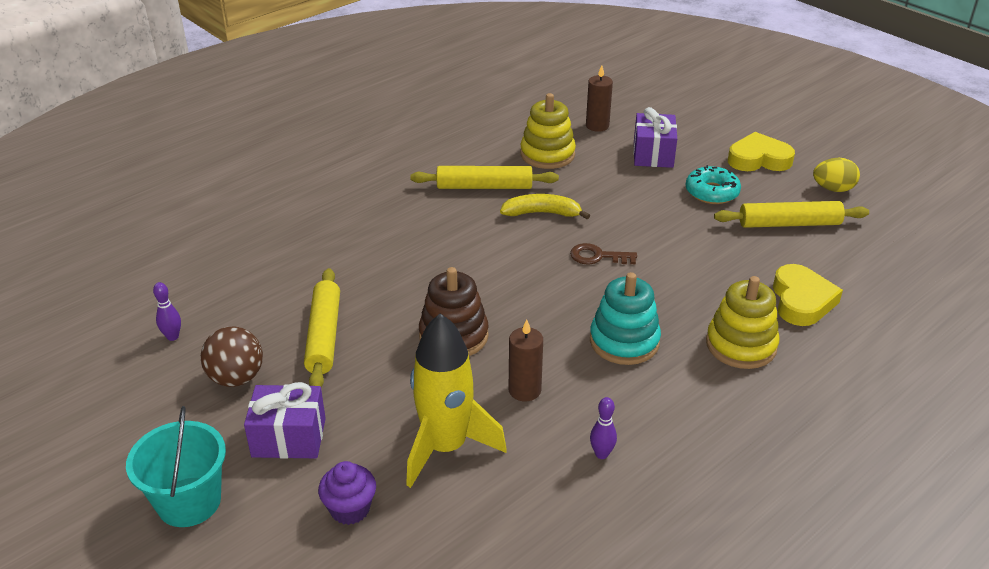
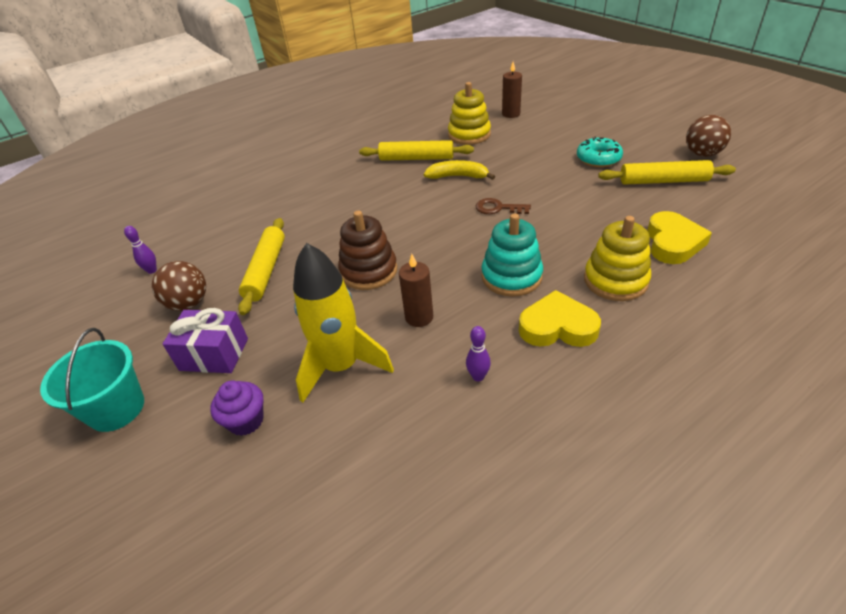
camera: 10 degrees right, 5 degrees up
purple gift [633,107,677,168] -> none
yellow heart [728,132,795,171] -> yellow heart moved to [519,290,601,347]
yellow egg [813,158,860,192] -> brown ball [686,115,731,157]

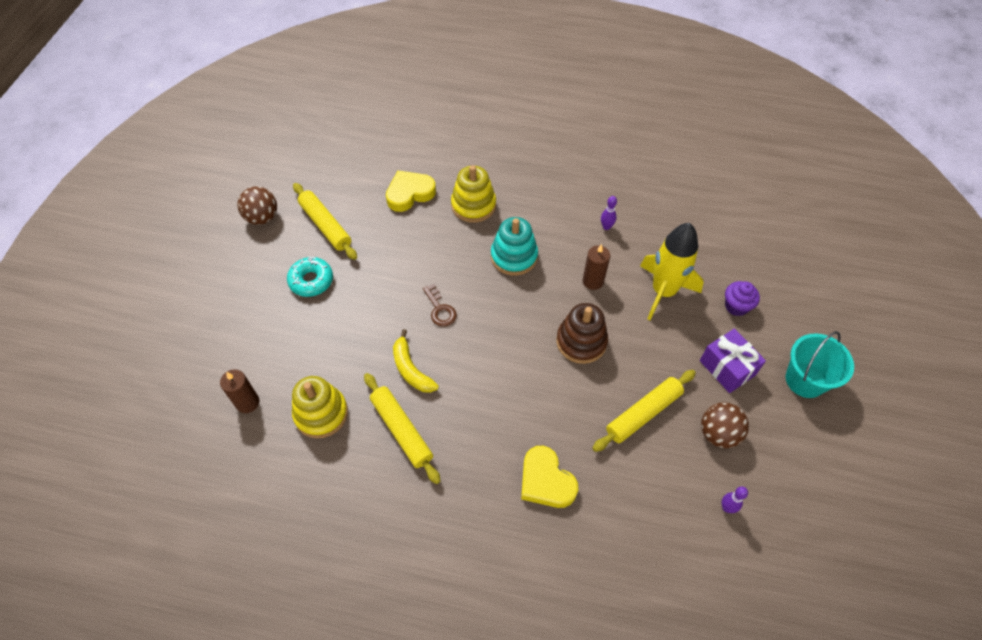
camera: 135 degrees left, 15 degrees up
yellow heart [519,290,601,347] -> yellow heart moved to [521,446,578,508]

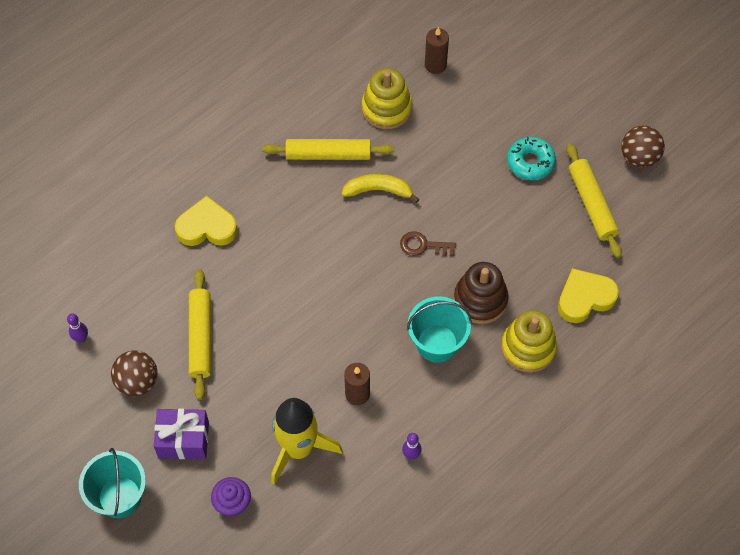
camera: 125 degrees right, 5 degrees up
yellow rolling pin [293,183,357,260] -> yellow rolling pin turned 75 degrees clockwise [566,143,622,258]
yellow heart [386,171,436,212] -> yellow heart turned 120 degrees counterclockwise [558,268,619,323]
turquoise stacking toy [491,217,538,276] -> turquoise bucket [407,296,472,363]
brown stacking toy [556,303,608,364] -> brown stacking toy moved to [454,262,509,324]

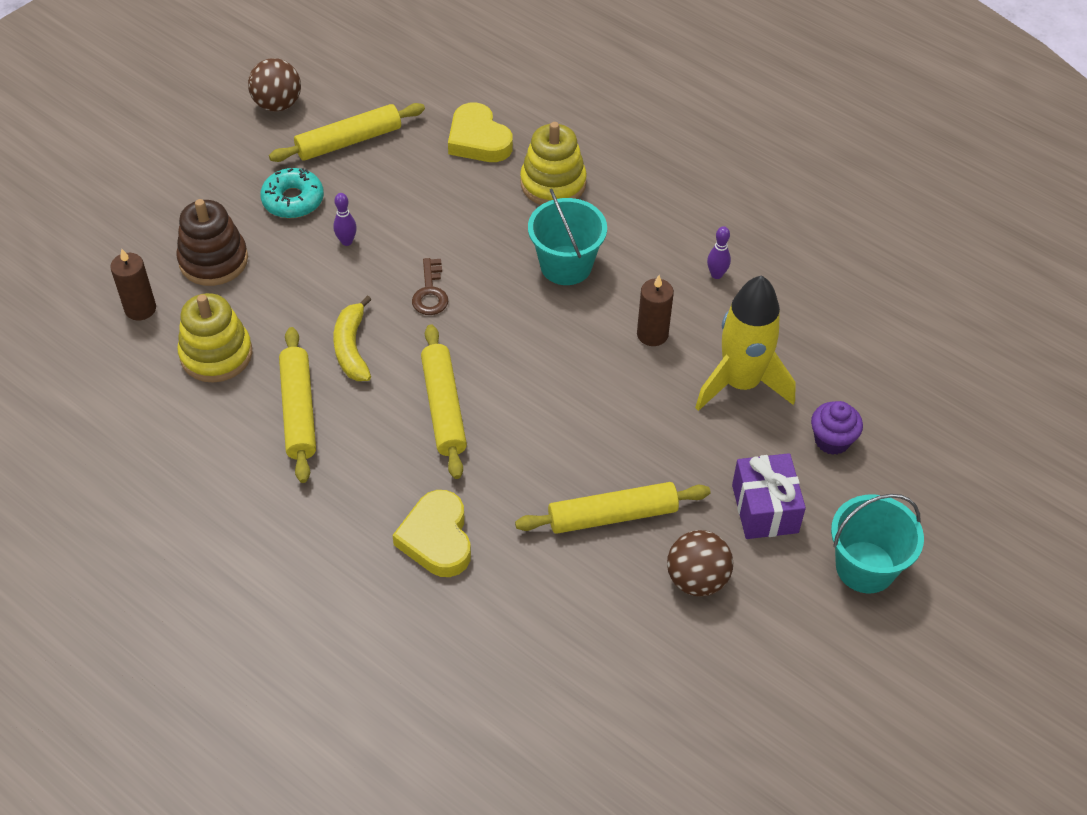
camera: 100 degrees left, 10 degrees down
purple bowling pin [67,313,88,343] -> purple bowling pin moved to [333,193,357,246]
brown stacking toy [454,262,509,324] -> brown stacking toy moved to [176,199,248,286]
none -> yellow rolling pin [421,324,467,479]

